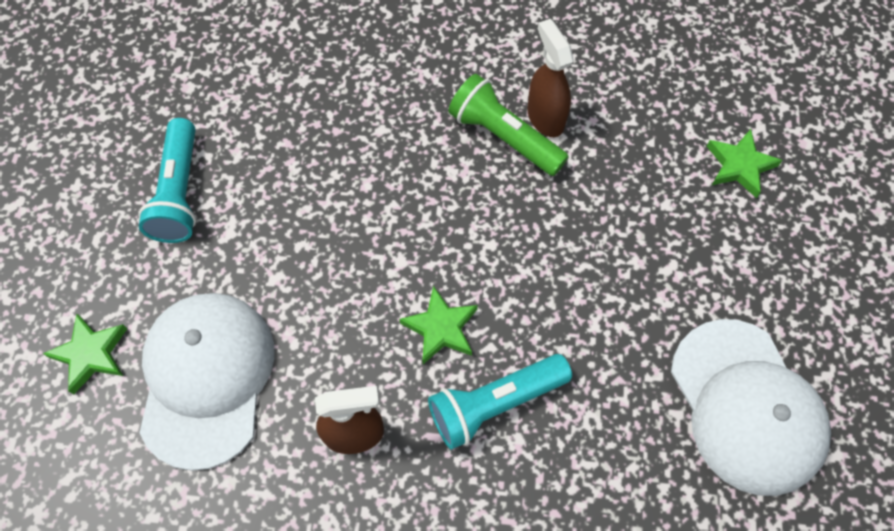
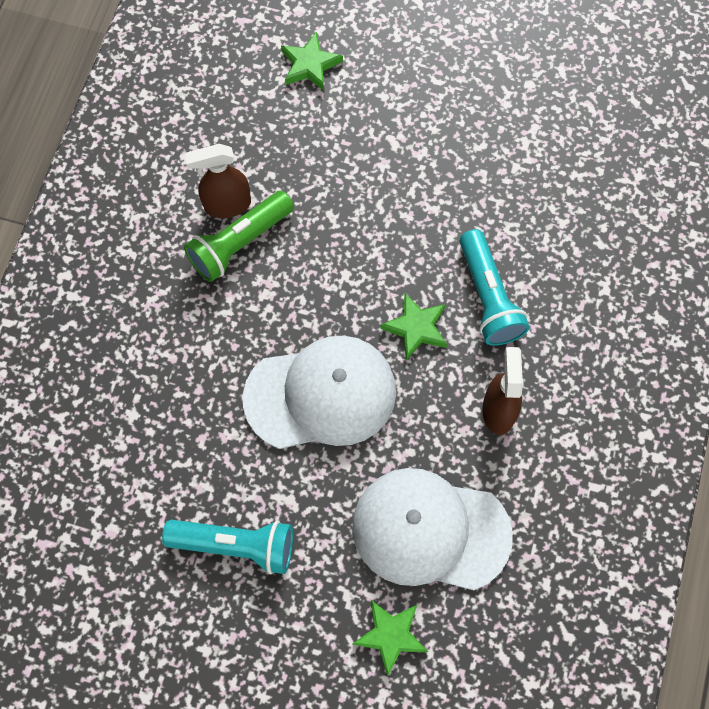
camera: 80 degrees left, 5 degrees up
white cap [671,319,831,496] -> white cap moved to [243,336,396,449]

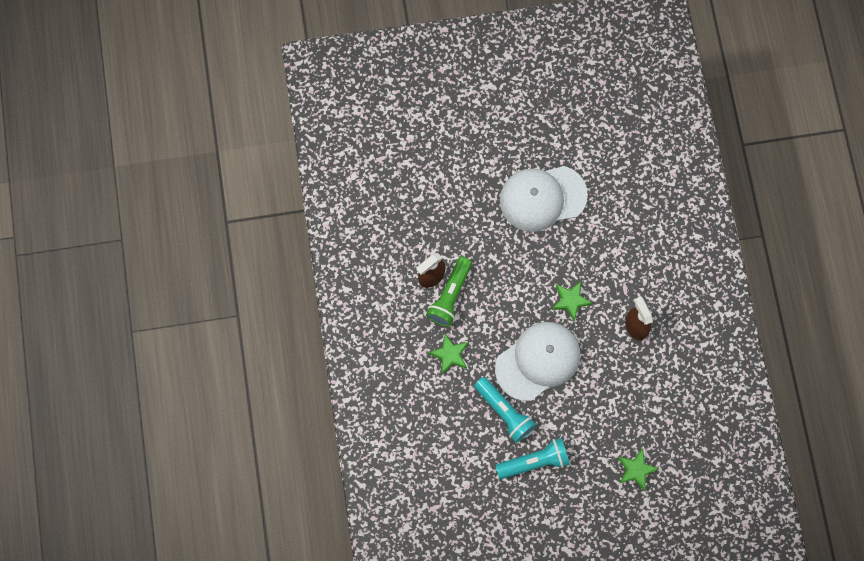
camera: 25 degrees left, 5 degrees up
green star [281,32,343,91] -> green star moved to [428,334,469,374]
white cap [352,468,513,590] -> white cap moved to [500,166,588,232]
turquoise flashlight [460,229,530,346] -> turquoise flashlight moved to [474,377,536,443]

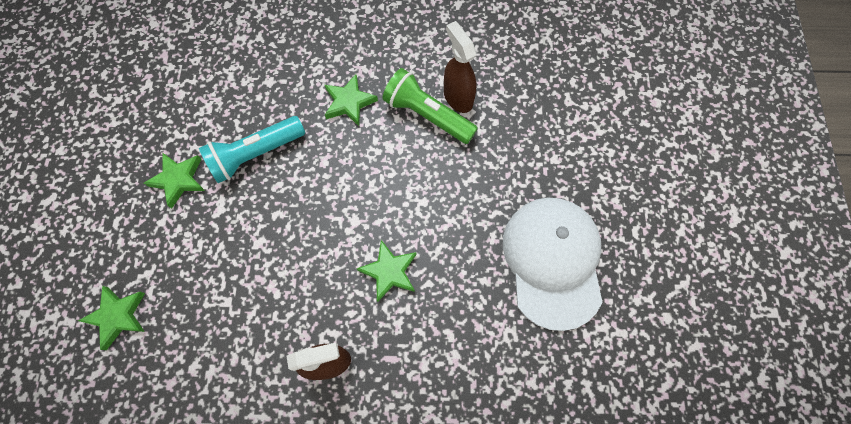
camera: 100 degrees right, 5 degrees down
white cap [495,322,580,401] -> none
turquoise flashlight [495,438,570,479] -> green star [144,153,205,208]

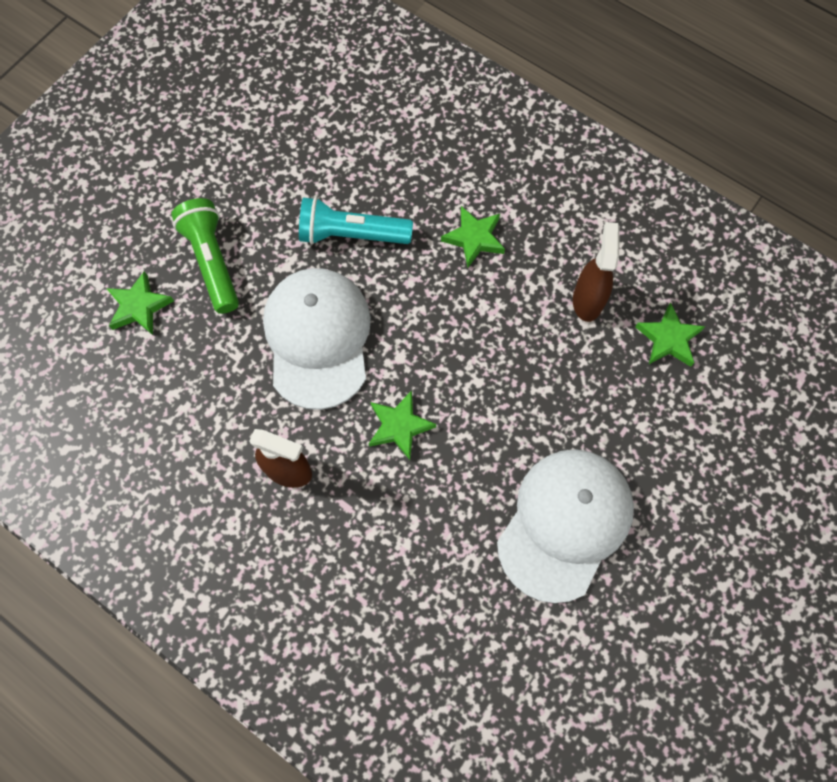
camera: 35 degrees right, 0 degrees up
green star [144,153,205,208] -> green star moved to [635,302,706,367]
green flashlight [382,68,478,144] -> green flashlight moved to [171,198,239,314]
none -> white cap [263,268,371,410]

